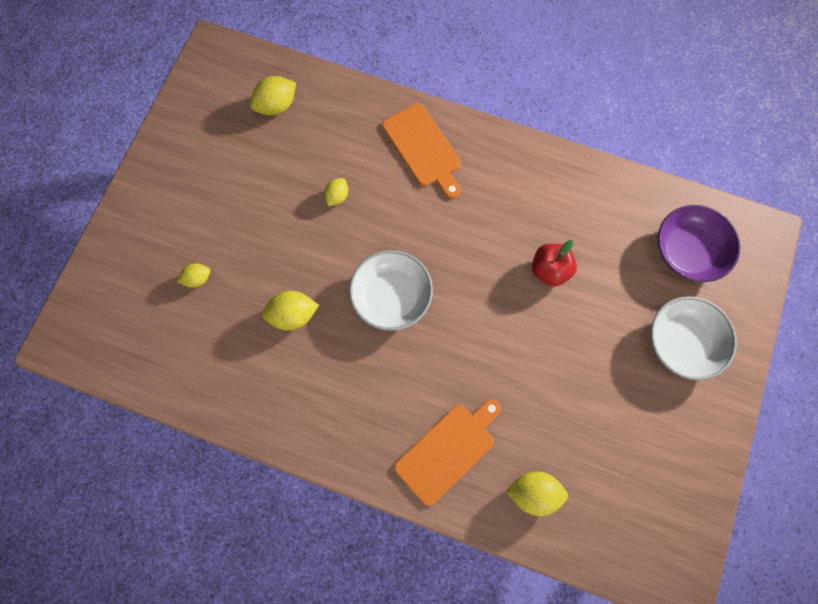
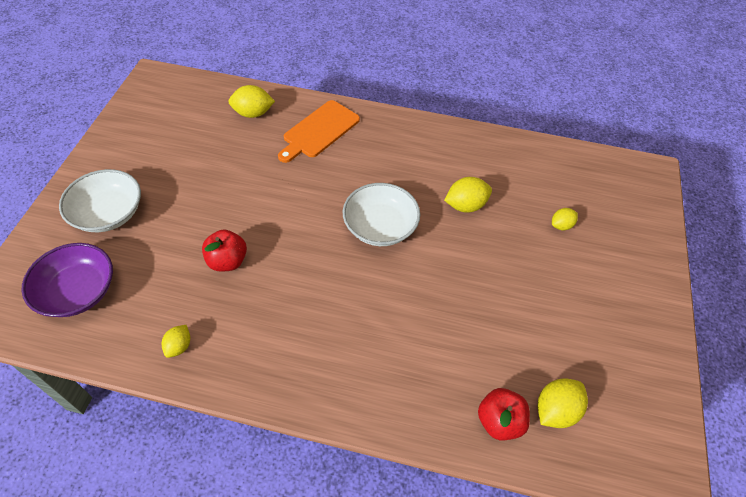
camera: 170 degrees right, 20 degrees down
yellow lemon [324,178,348,206] -> yellow lemon moved to [162,325,190,358]
orange cutting board [382,103,461,199] -> none
none -> red apple [478,388,530,440]

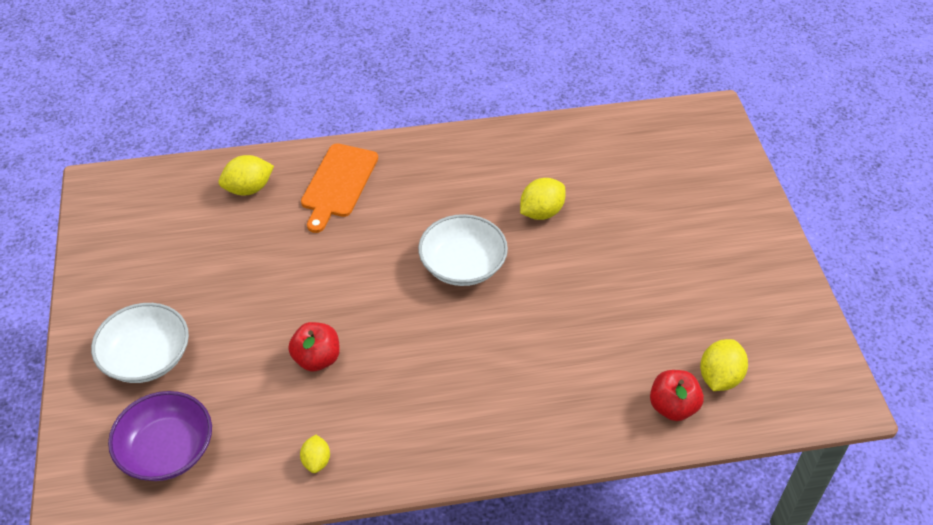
camera: 20 degrees left, 5 degrees down
yellow lemon [552,208,578,230] -> none

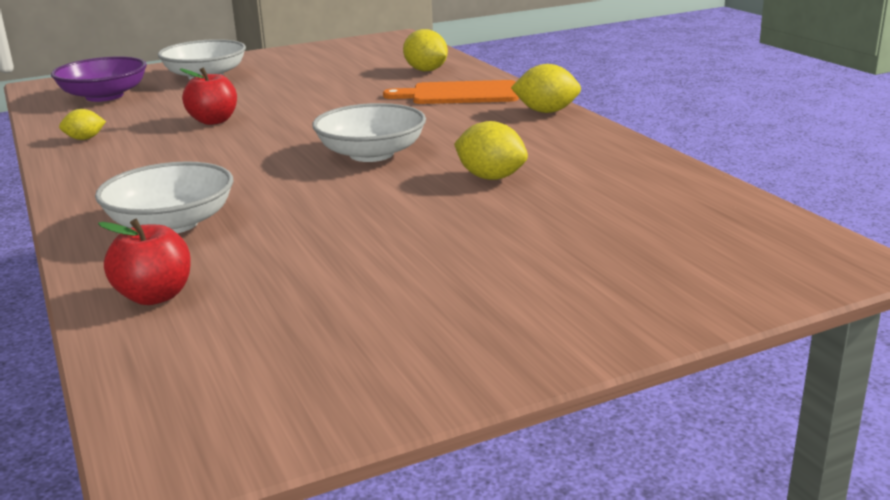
camera: 75 degrees right, 25 degrees down
yellow lemon [700,339,748,391] -> yellow lemon moved to [511,64,581,113]
none -> white bowl [95,161,233,233]

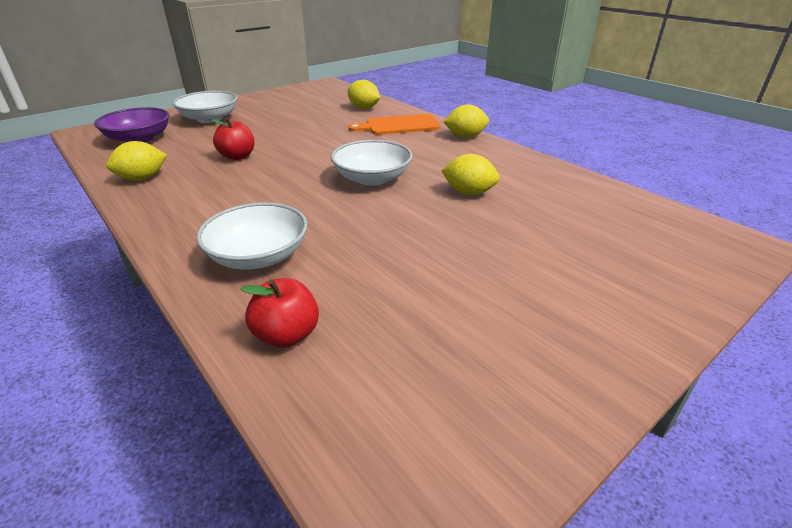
camera: 15 degrees left, 10 degrees up
yellow lemon [59,109,106,140] -> yellow lemon [106,141,167,181], size x1.62

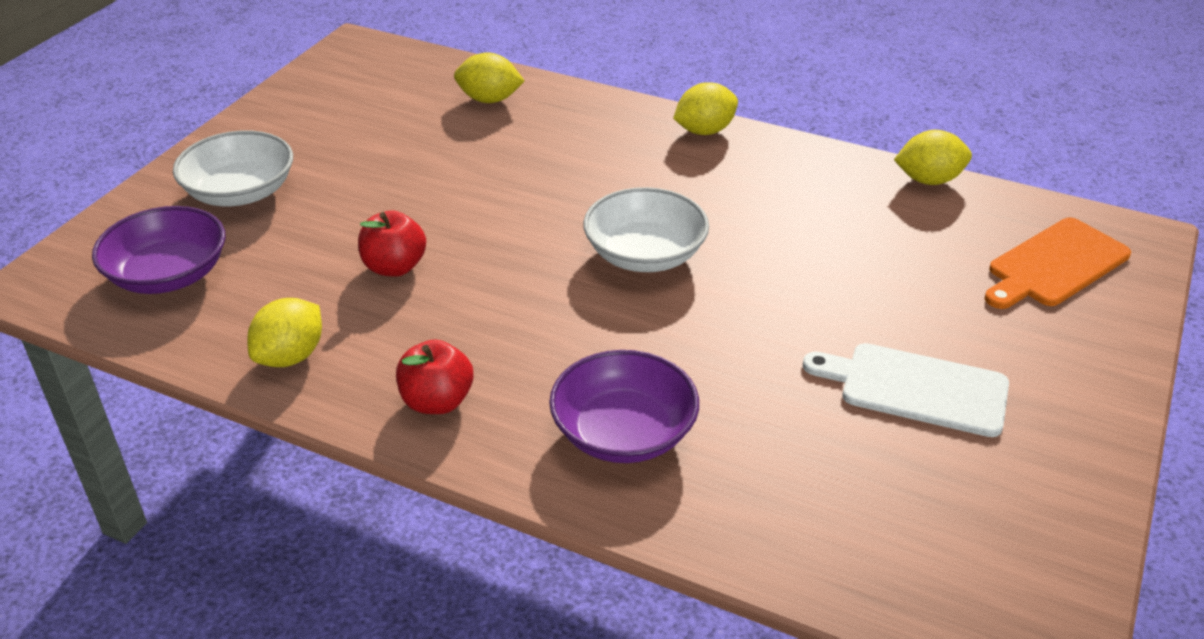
camera: 25 degrees left, 5 degrees up
white bowl [196,202,308,270] -> purple bowl [549,350,699,463]
red apple [240,278,319,348] -> red apple moved to [396,339,473,414]
orange cutting board [348,114,441,135] -> orange cutting board moved to [985,217,1131,309]
yellow lemon [441,154,500,195] -> yellow lemon moved to [894,130,972,185]
none -> white cutting board [803,343,1009,437]

